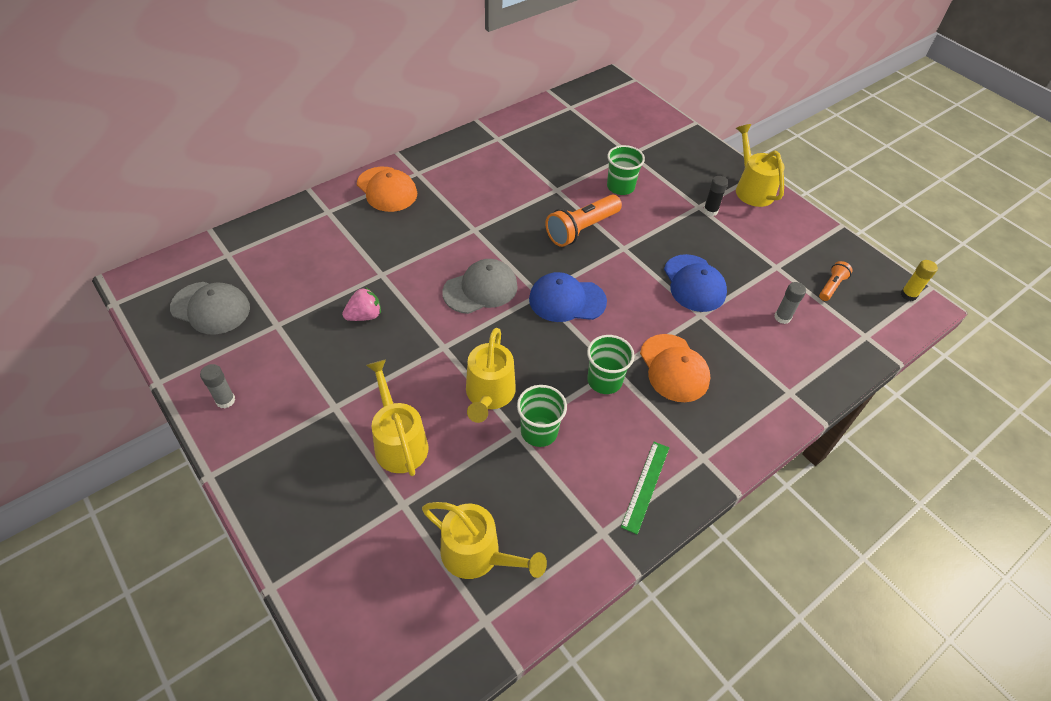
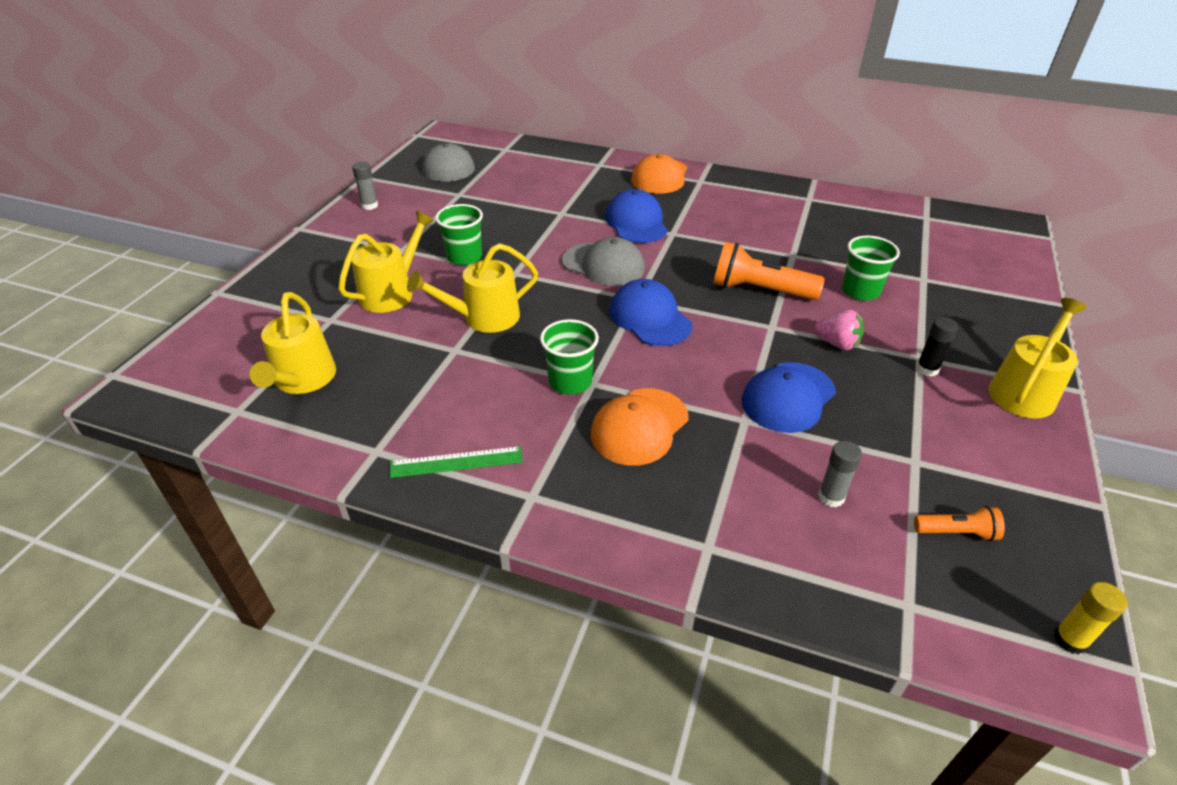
camera: 60 degrees right, 10 degrees down
pink strawberry [342,287,381,321] -> pink strawberry moved to [814,310,864,350]
green cup [517,385,567,447] -> green cup moved to [435,204,483,265]
none -> blue cap [605,189,668,243]

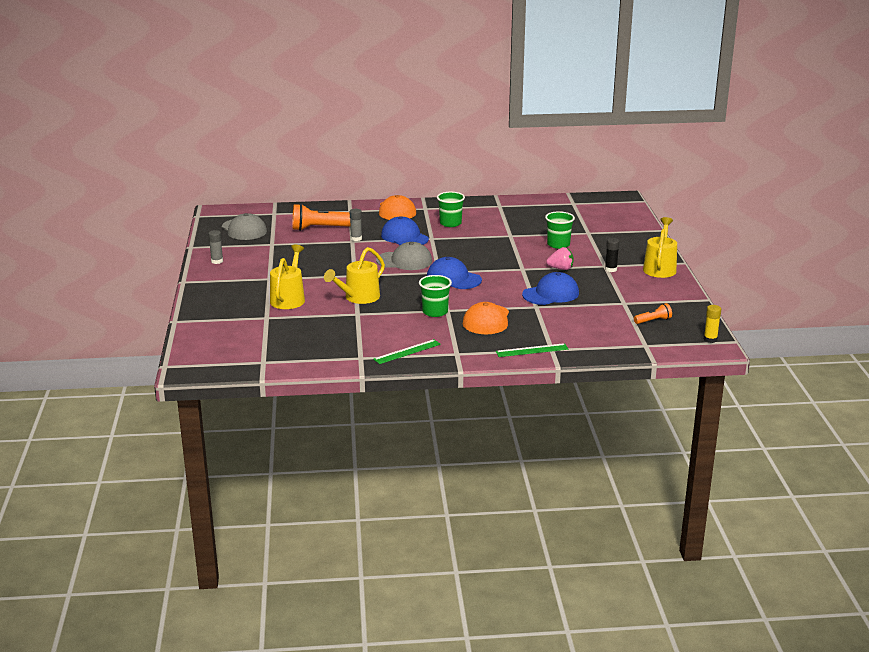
camera: 25 degrees left, 15 degrees down
yellow watering can [250,292,336,394] -> none
green cup [435,204,483,265] -> green cup moved to [437,192,465,227]
orange flashlight [713,242,825,300] -> orange flashlight moved to [292,204,350,231]
blue cap [741,362,836,433] -> blue cap turned 135 degrees counterclockwise [522,272,579,305]
grey glue stick [818,441,862,507] -> grey glue stick moved to [350,209,362,241]
none -> green ruler [496,343,569,357]

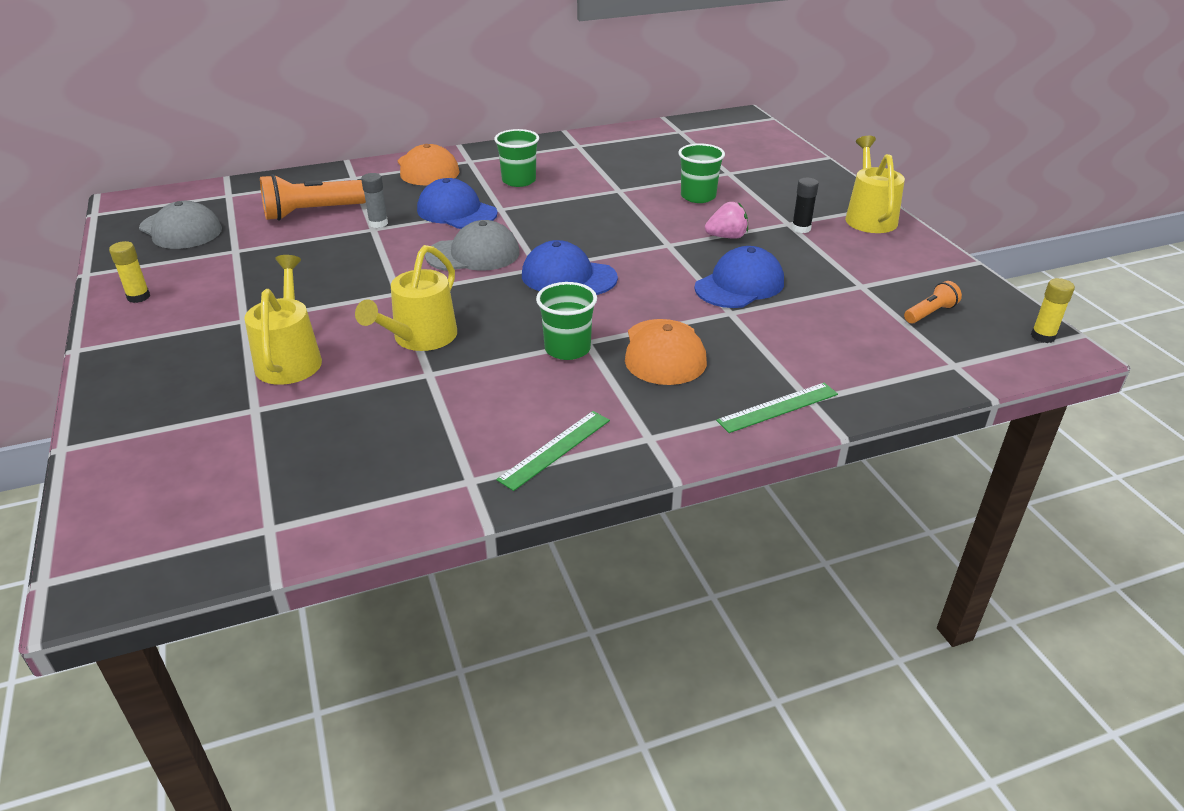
camera: 15 degrees left, 10 degrees up
grey glue stick [208,230,223,264] -> yellow glue stick [109,241,150,303]

